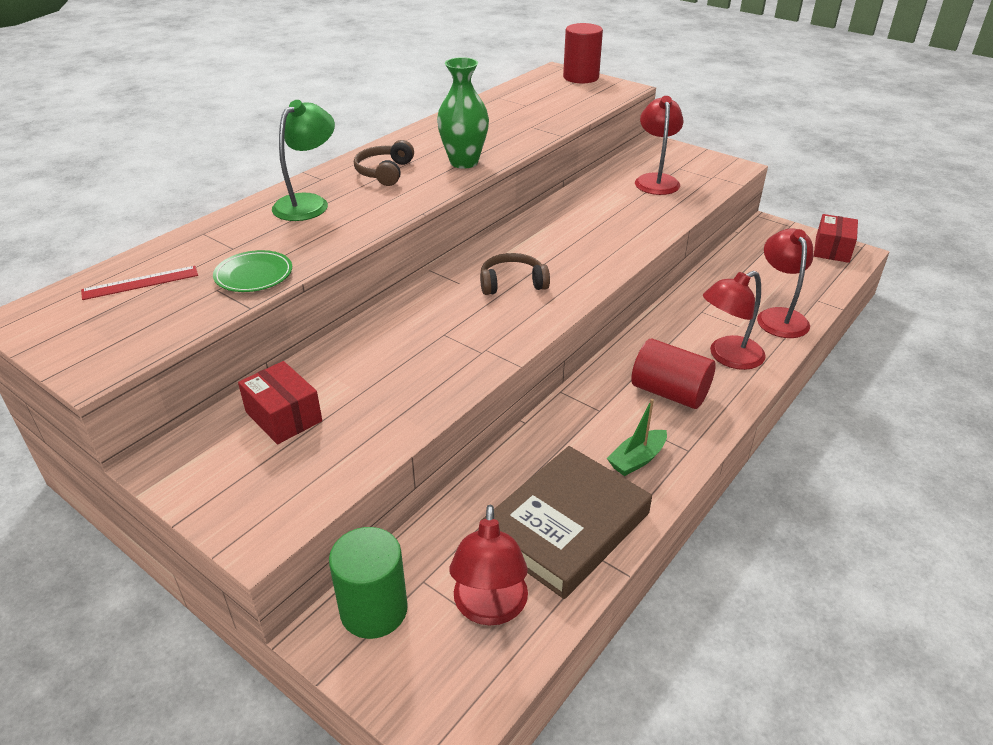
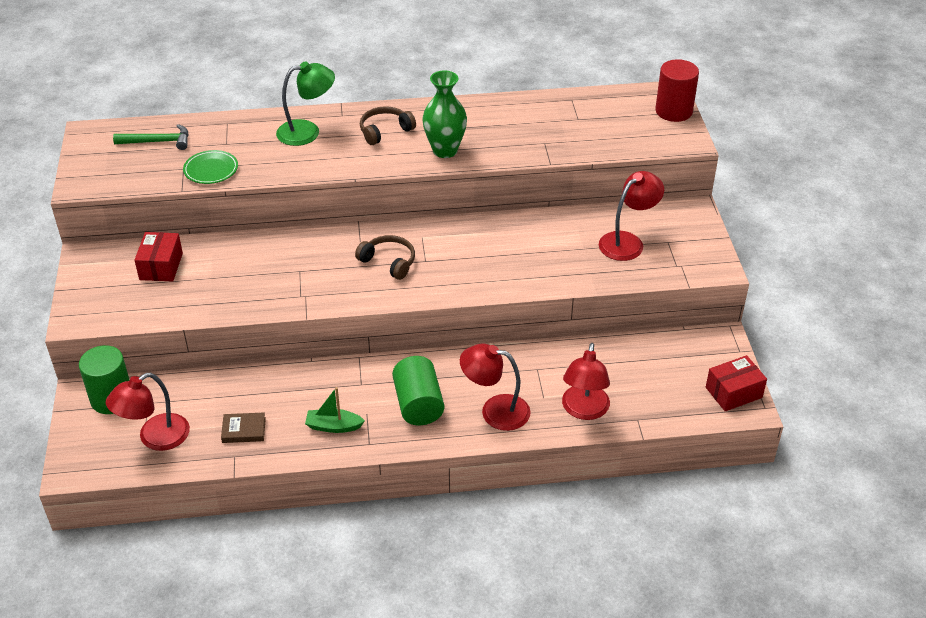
camera: 45 degrees right, 5 degrees up
red ruler [81,266,198,300] -> green hammer [113,124,189,150]
brown book [482,446,652,599] -> brown book [221,412,266,443], size x0.41
red cylinder [631,339,716,409] -> green cylinder [392,356,444,425]
red lamp [757,228,813,338] -> red lamp turned 150 degrees clockwise [562,343,610,420]

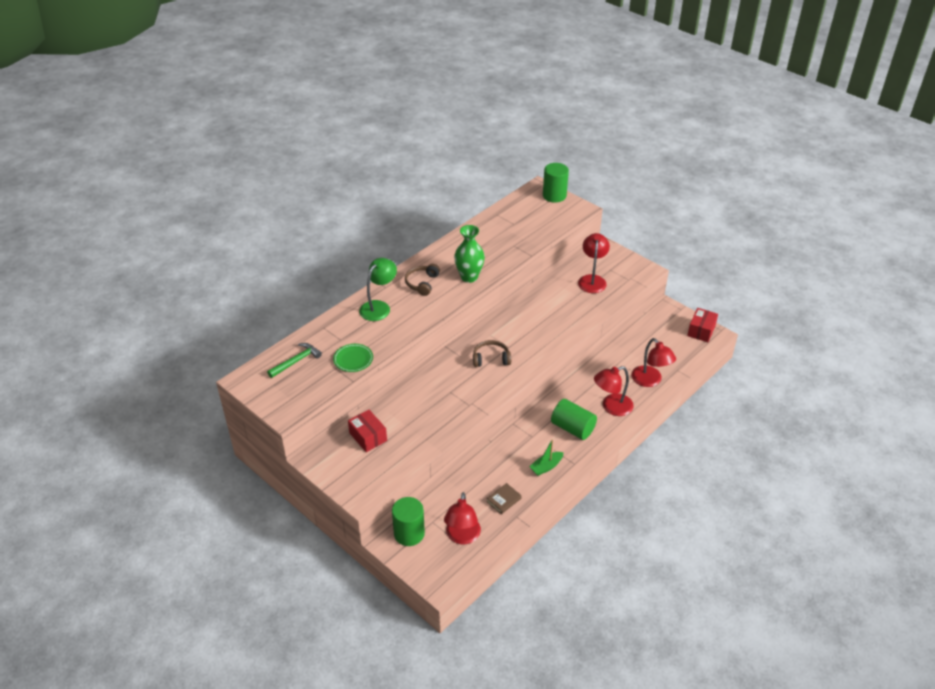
camera: 40 degrees left, 0 degrees up
red cylinder [655,59,699,122] -> green cylinder [543,163,569,203]

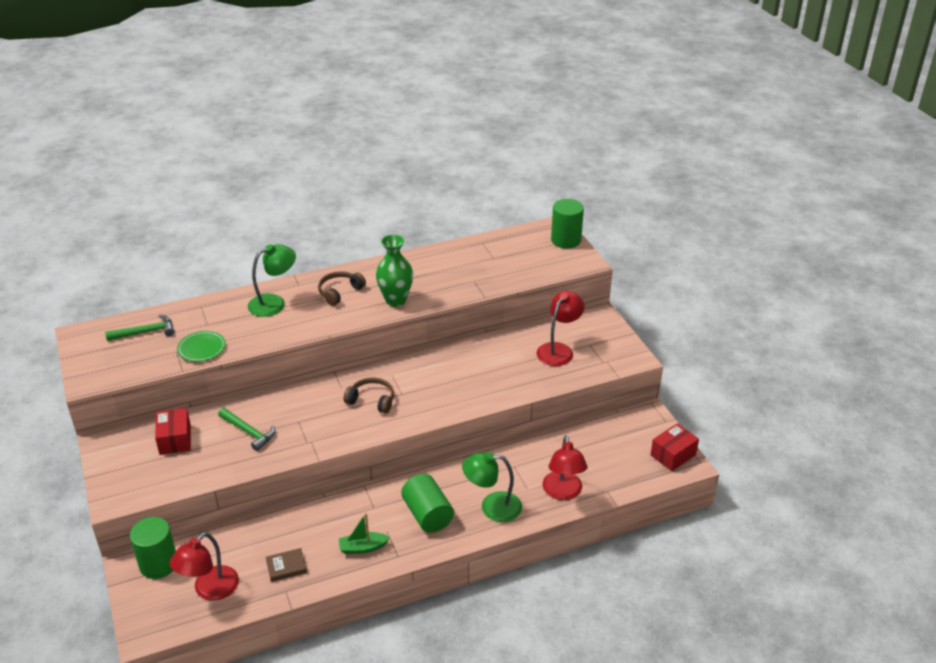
camera: 25 degrees right, 5 degrees down
red lamp [594,366,634,416] -> green lamp [462,452,522,522]
none -> green hammer [218,408,275,451]

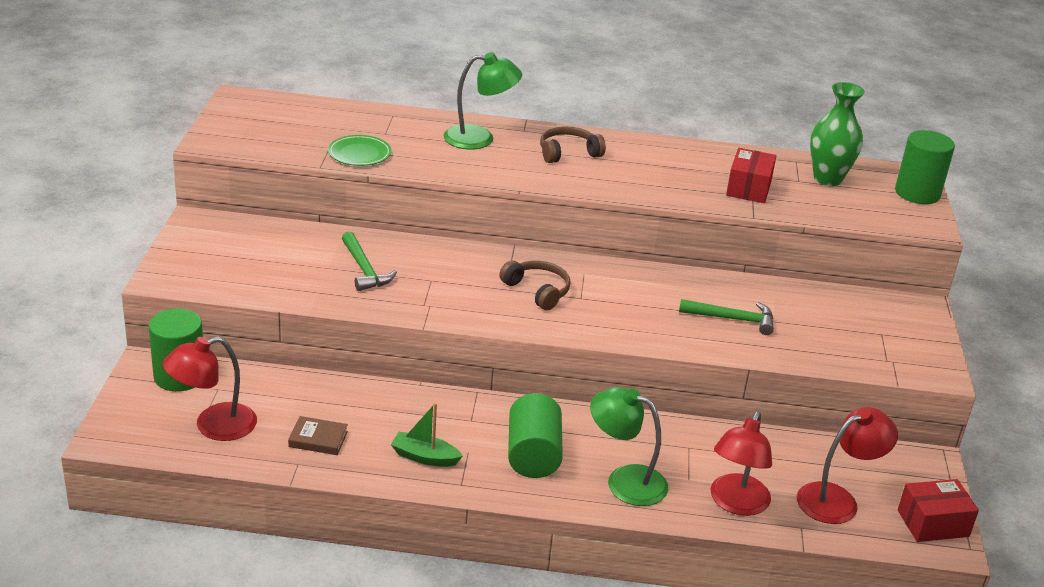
camera: 25 degrees right, 5 degrees down
green hammer [105,314,174,341] -> green hammer moved to [679,299,774,335]
red box [155,408,191,455] -> red box moved to [726,148,777,203]
green vase [376,234,413,307] -> green vase moved to [810,82,865,186]
red lamp [536,291,584,366] -> red lamp moved to [797,407,898,524]

